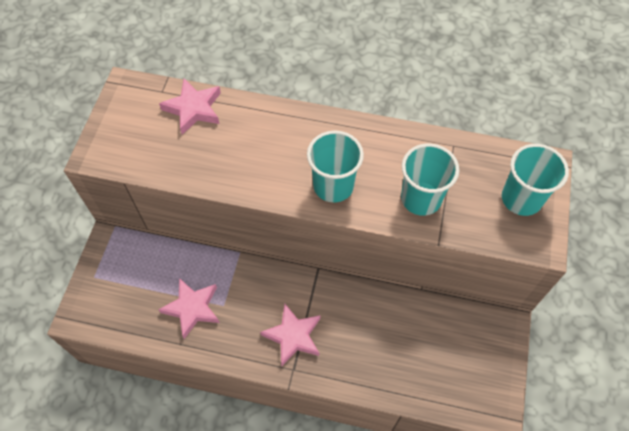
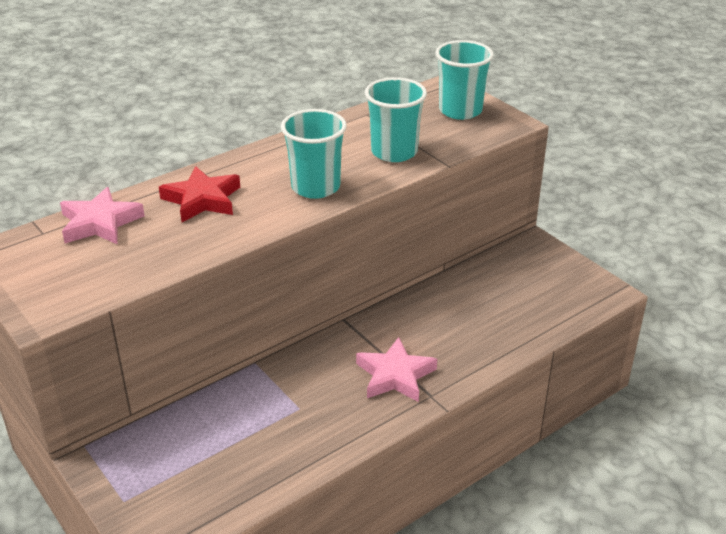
camera: 50 degrees left, 25 degrees down
pink star [158,278,220,339] -> none
none -> red star [159,166,240,222]

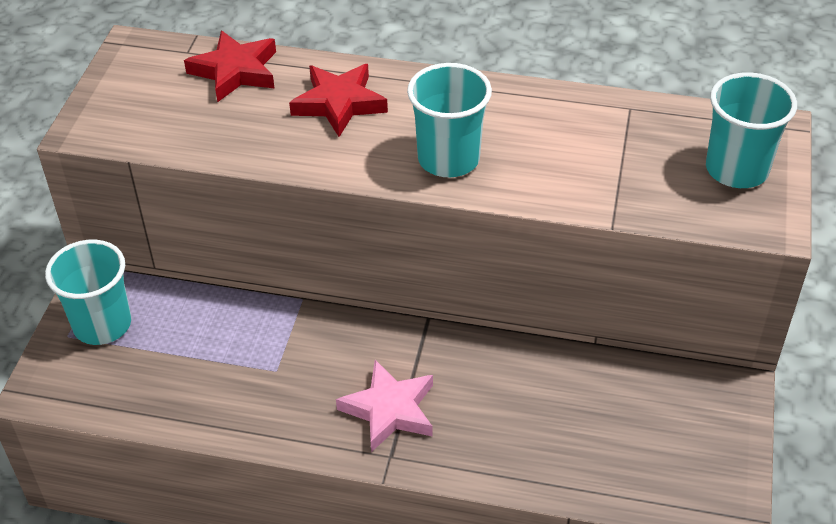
camera: 50 degrees right, 10 degrees up
pink star [60,187,145,245] -> red star [184,30,276,102]
turquoise cup [365,77,427,162] -> turquoise cup moved to [45,240,131,345]

